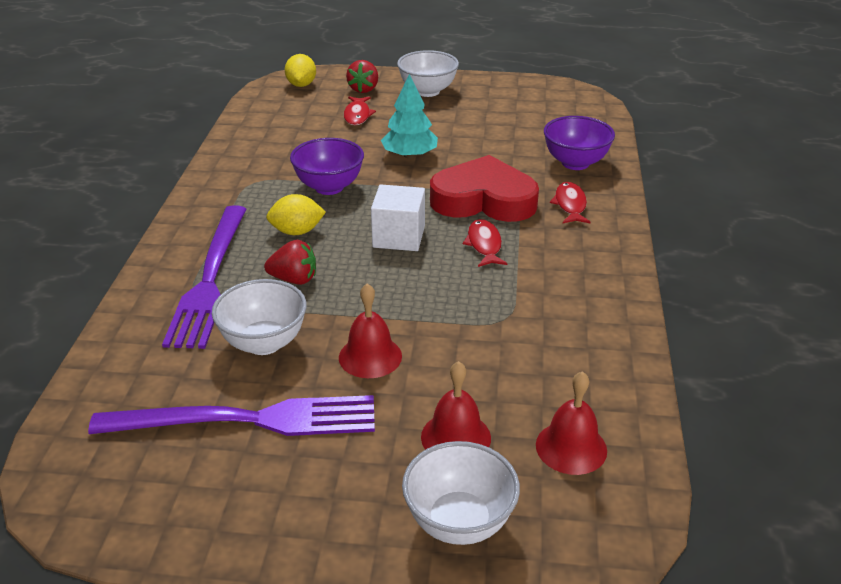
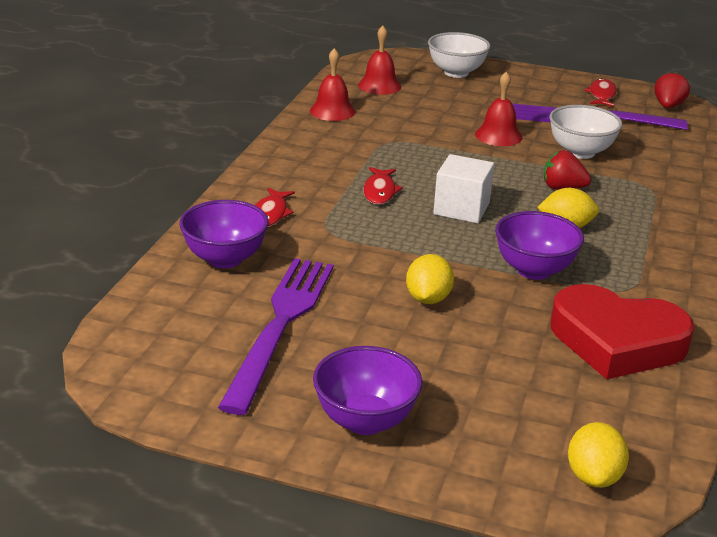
camera: 170 degrees left, 5 degrees down
purple fork [162,205,246,349] -> purple fork moved to [218,258,333,415]
red fish [344,96,376,125] -> red fish moved to [584,78,617,107]
red strawberry [346,60,378,93] -> red strawberry moved to [654,72,690,108]
turquoise tree [381,74,438,159] -> yellow lemon [406,254,454,304]
white bowl [397,50,459,97] -> purple bowl [313,346,422,435]
red bell [421,361,491,450] -> red bell moved to [310,48,355,121]
red heart [430,155,539,222] -> red heart moved to [551,284,694,379]

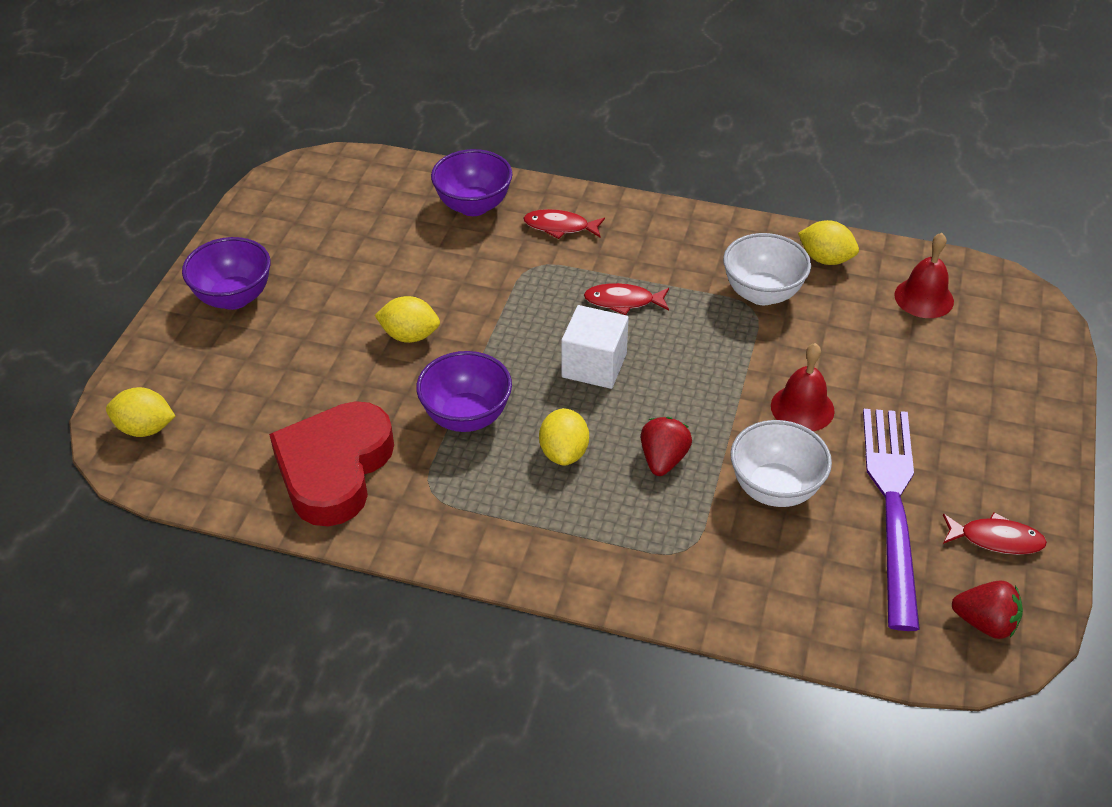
camera: 90 degrees right, 15 degrees up
purple fork [218,258,333,415] -> none
red bell [310,48,355,121] -> yellow lemon [798,220,859,265]
white bowl [428,32,490,78] -> white bowl moved to [723,233,811,305]

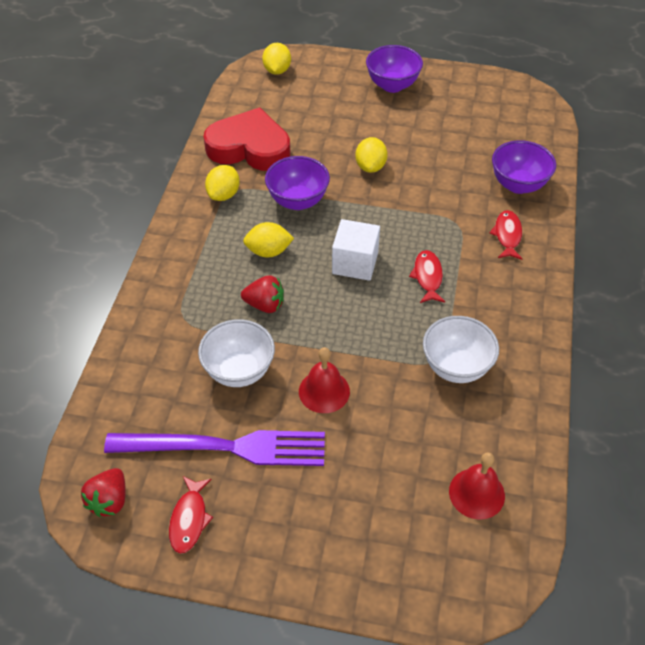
camera: 85 degrees right, 5 degrees up
yellow lemon [798,220,859,265] -> yellow lemon moved to [205,165,240,201]

